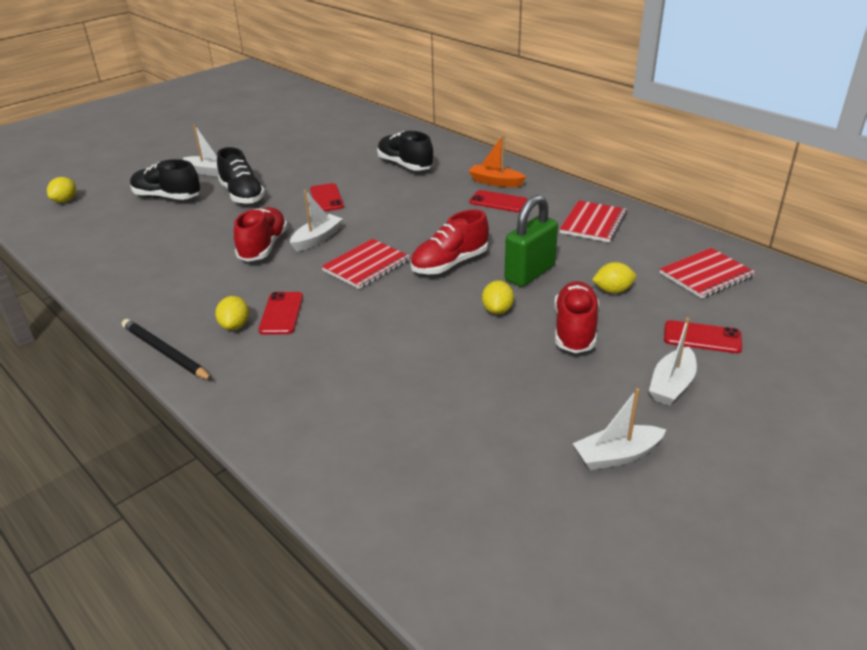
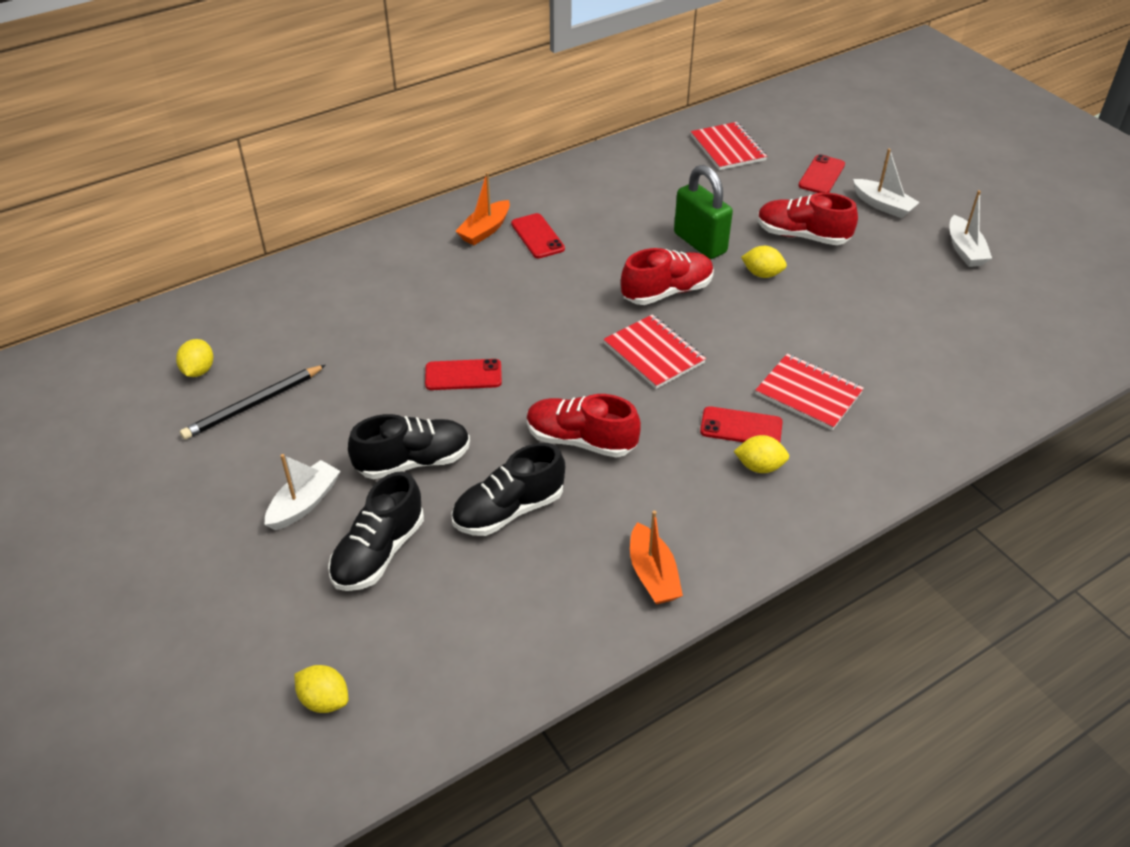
camera: 80 degrees left, 10 degrees up
black pencil [122,319,213,380] -> black pencil moved to [180,365,326,440]
white boat [290,190,343,252] -> none
black shoe [377,131,433,171] -> black shoe moved to [451,443,565,536]
red shoe [410,210,489,274] -> red shoe turned 90 degrees counterclockwise [621,248,714,305]
red phone [469,190,528,212] -> red phone turned 60 degrees counterclockwise [511,213,565,258]
red notebook [560,200,627,242] -> red notebook moved to [755,353,864,430]
yellow lemon [592,262,636,293] -> yellow lemon moved to [176,339,213,377]
none -> orange boat [630,511,683,604]

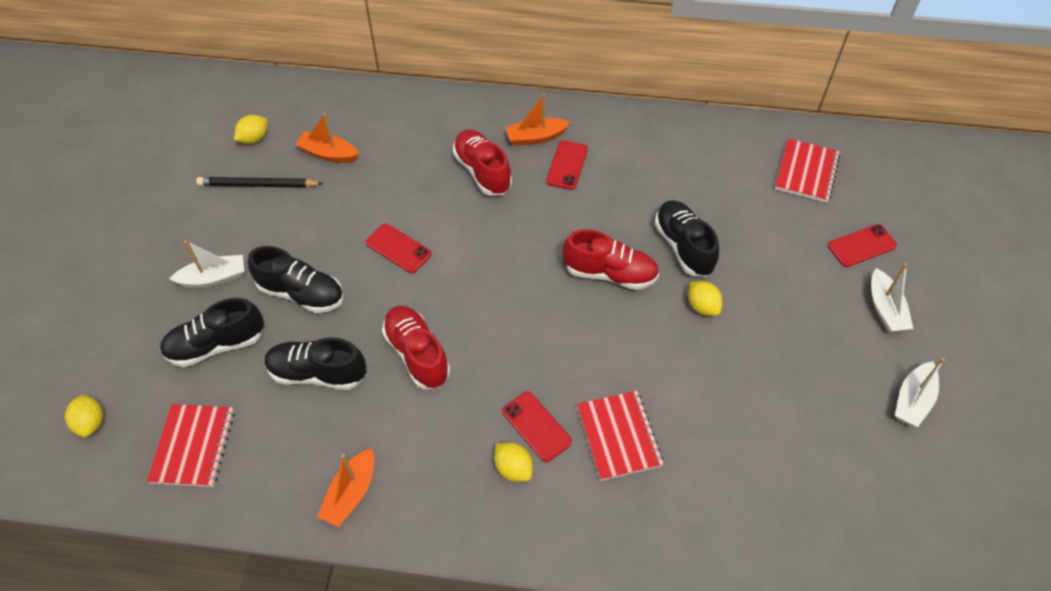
camera: 40 degrees right, 10 degrees up
red notebook [603,314,706,389] -> red notebook moved to [147,404,235,487]
green padlock [674,165,733,259] -> black shoe [655,200,719,277]
red shoe [757,193,858,245] -> red shoe moved to [453,129,512,196]
none -> orange boat [295,113,359,163]

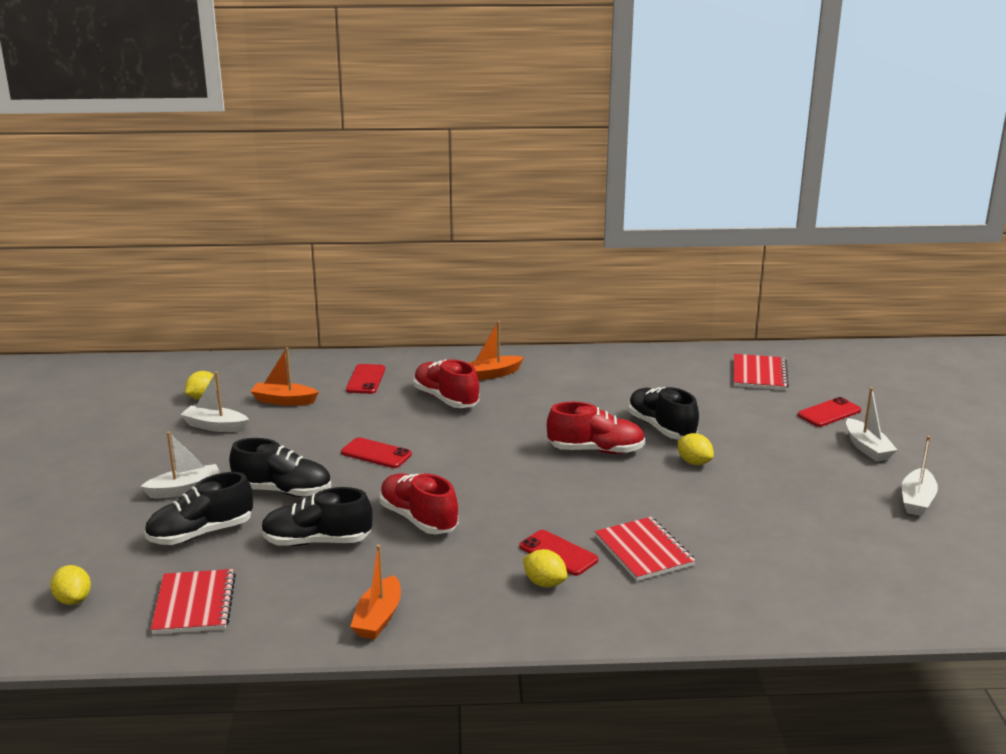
camera: 10 degrees left, 30 degrees down
black pencil [196,177,323,188] -> white boat [180,371,249,432]
red phone [546,140,588,190] -> red phone moved to [346,364,385,394]

